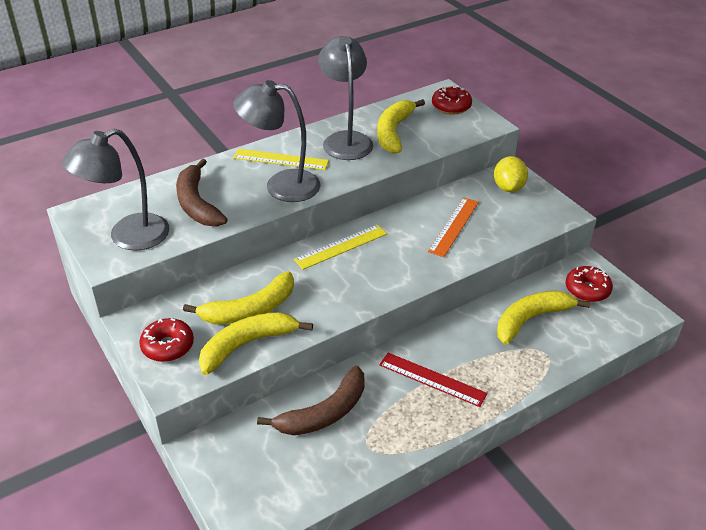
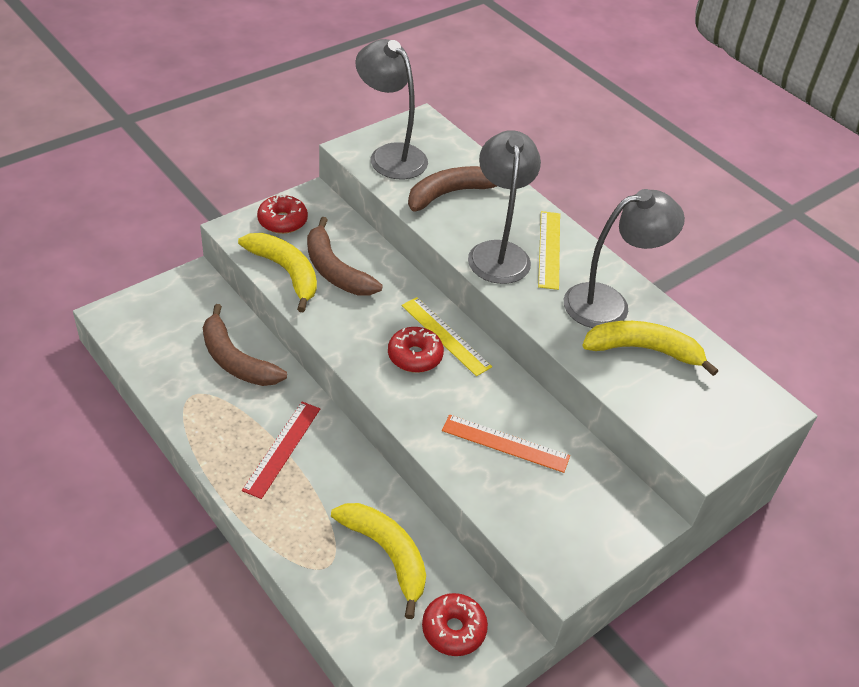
camera: 80 degrees right, 5 degrees up
yellow banana [183,271,294,324] -> brown banana [307,217,383,295]
red donut [432,85,472,115] -> red donut moved to [388,327,444,373]
yellow lemon [494,156,528,192] -> none

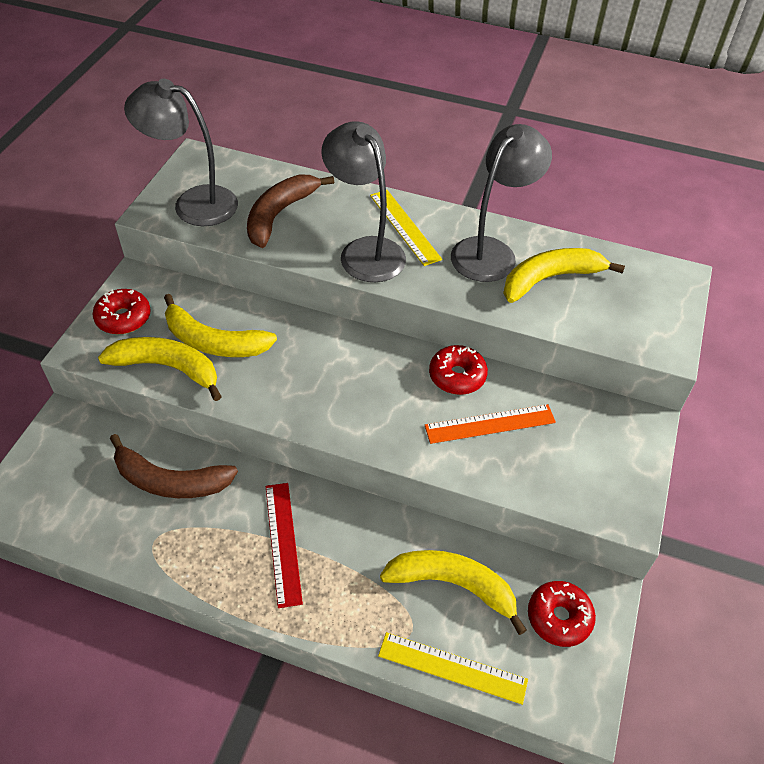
camera: 30 degrees left, 5 degrees up
brown banana [307,217,383,295] -> yellow banana [164,294,277,357]
red donut [388,327,444,373] -> red donut moved to [429,345,488,395]
yellow ruler [402,297,492,376] -> yellow ruler moved to [378,632,528,705]

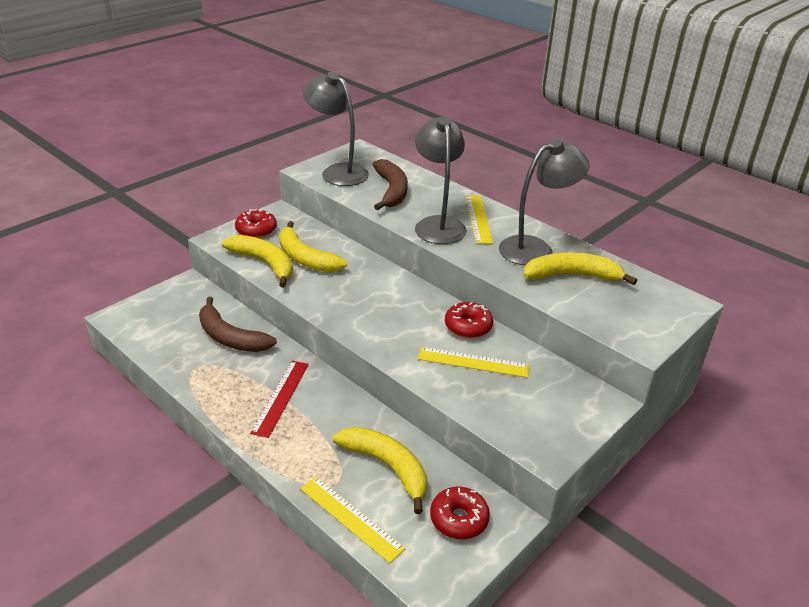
camera: 25 degrees right, 15 degrees down
brown banana [247,175,334,248] -> brown banana turned 120 degrees clockwise [372,159,408,210]
orange ruler [425,404,556,444] -> yellow ruler [418,347,530,378]

